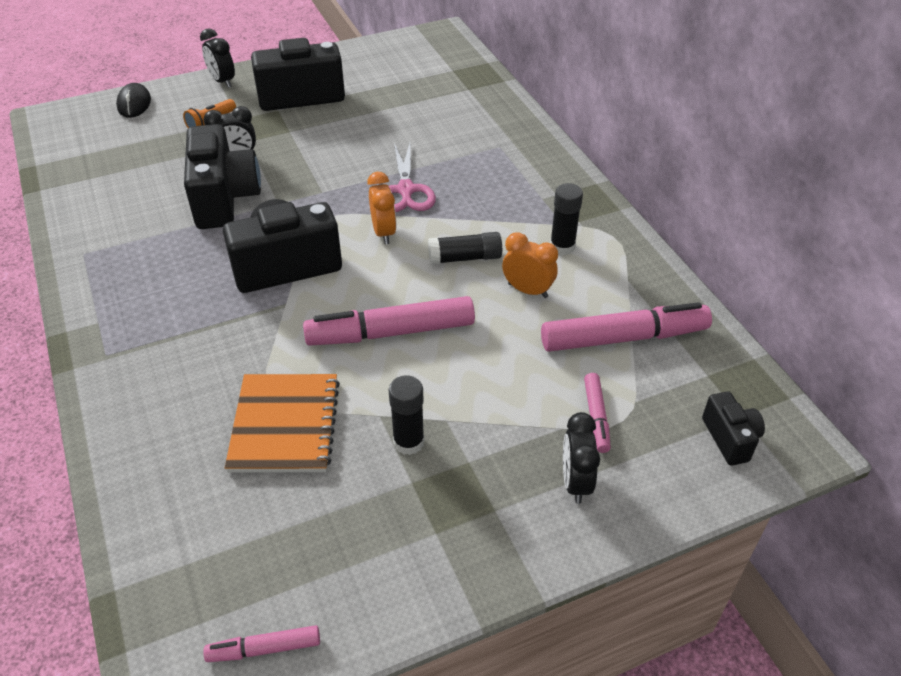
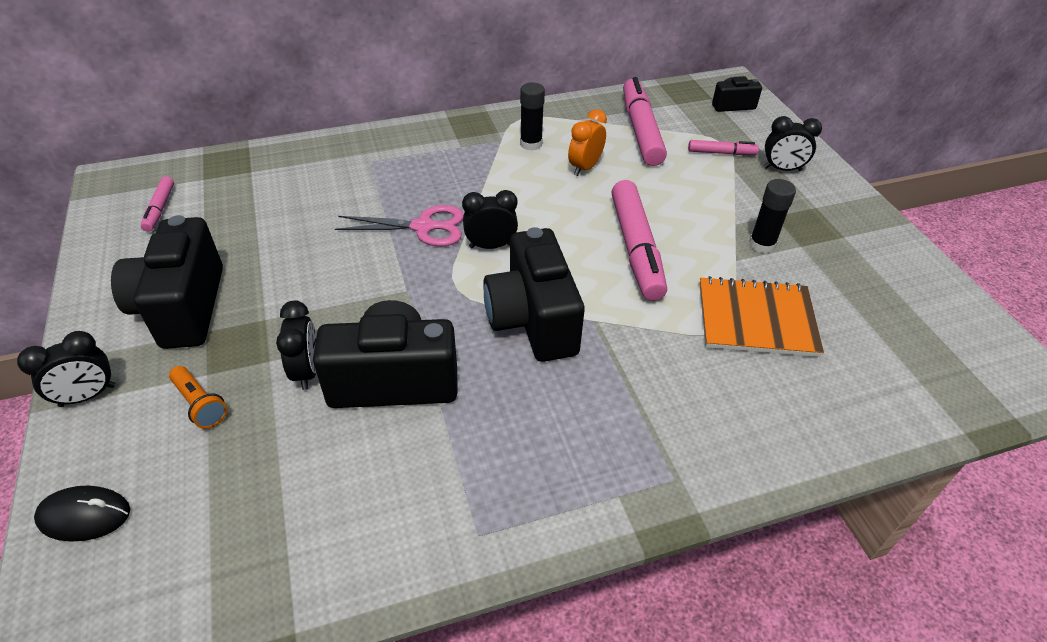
camera: 85 degrees left, 0 degrees up
pink marker [203,625,320,662] -> pink marker moved to [141,176,174,232]
orange clock [367,172,396,244] -> black clock [462,190,518,249]
black glue stick [428,232,502,264] -> none

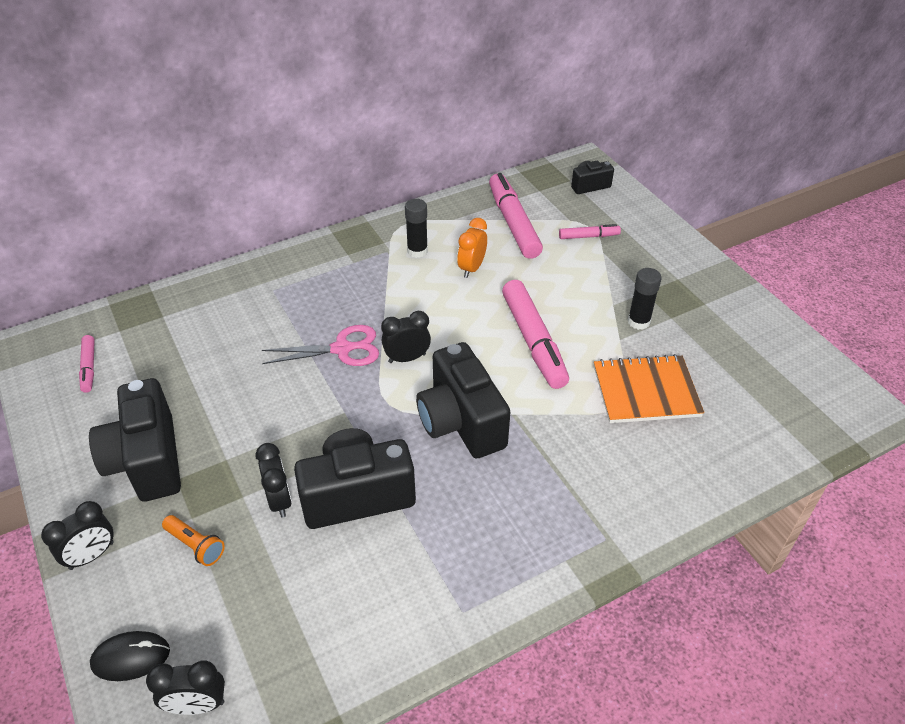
camera: 10 degrees left, 0 degrees up
black clock [764,116,822,171] -> black clock moved to [146,660,225,715]

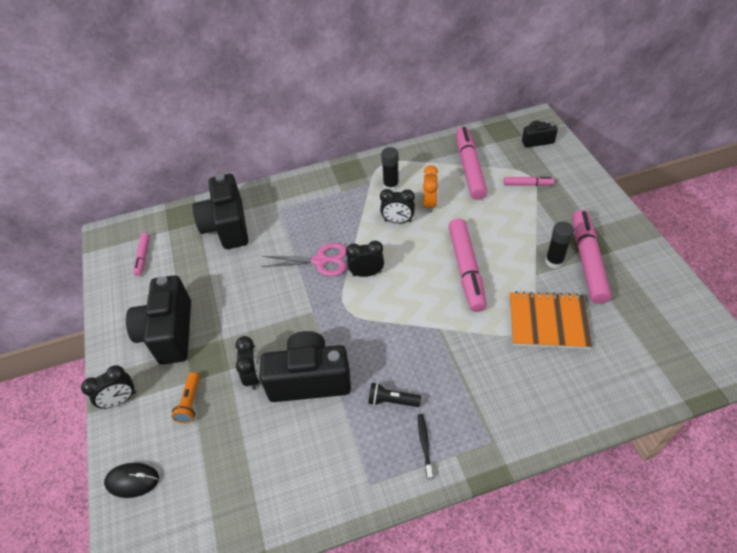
camera: 15 degrees right, 5 degrees up
black clock [146,660,225,715] -> black clock moved to [380,189,415,223]
orange flashlight [162,515,225,566] -> orange flashlight turned 45 degrees clockwise [171,372,200,423]
black camera [416,342,510,459] -> black camera moved to [192,174,248,249]
orange clock [457,218,487,278] -> orange clock turned 150 degrees clockwise [423,165,438,213]
none -> black flashlight [368,383,421,407]
none -> black toothbrush [418,414,433,479]
none -> pink marker [573,210,612,304]

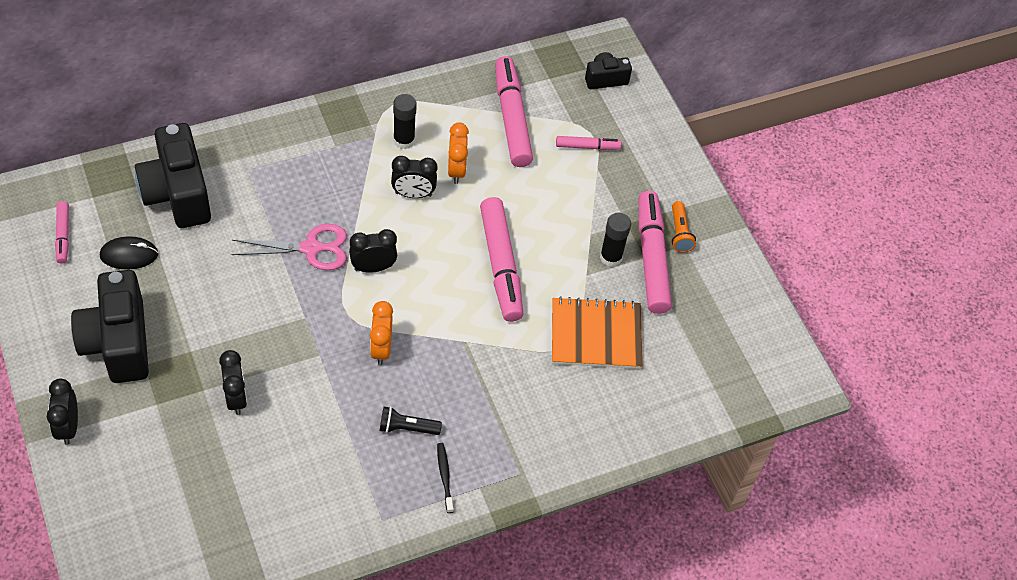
camera: 15 degrees left, 5 degrees up
black clock [81,365,136,409] -> black clock turned 120 degrees clockwise [47,378,78,445]
black mouse [104,463,159,498] -> black mouse moved to [100,236,158,270]
orange flashlight [171,372,200,423] -> orange flashlight moved to [672,201,696,253]
black camera [260,331,351,402] -> none
none -> orange clock [370,301,393,365]

